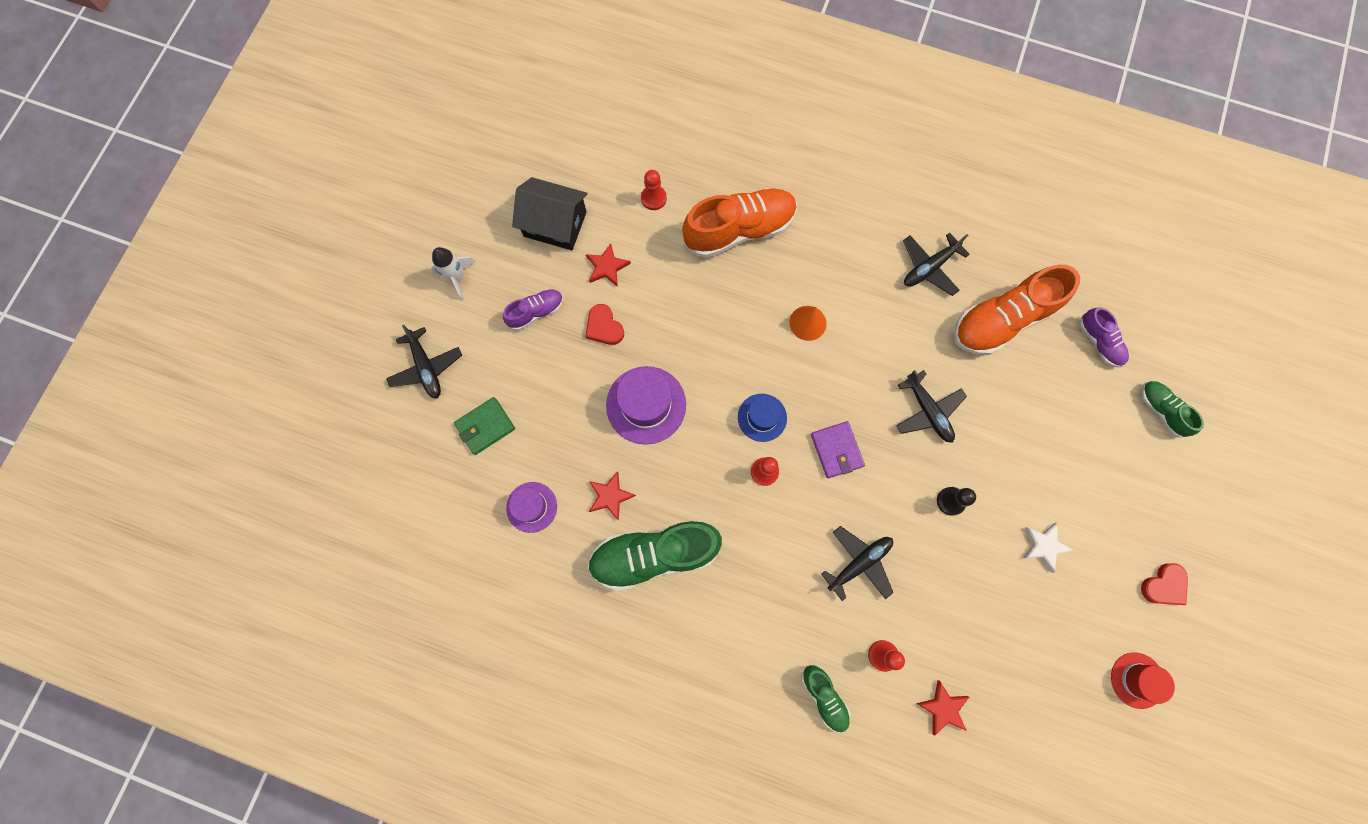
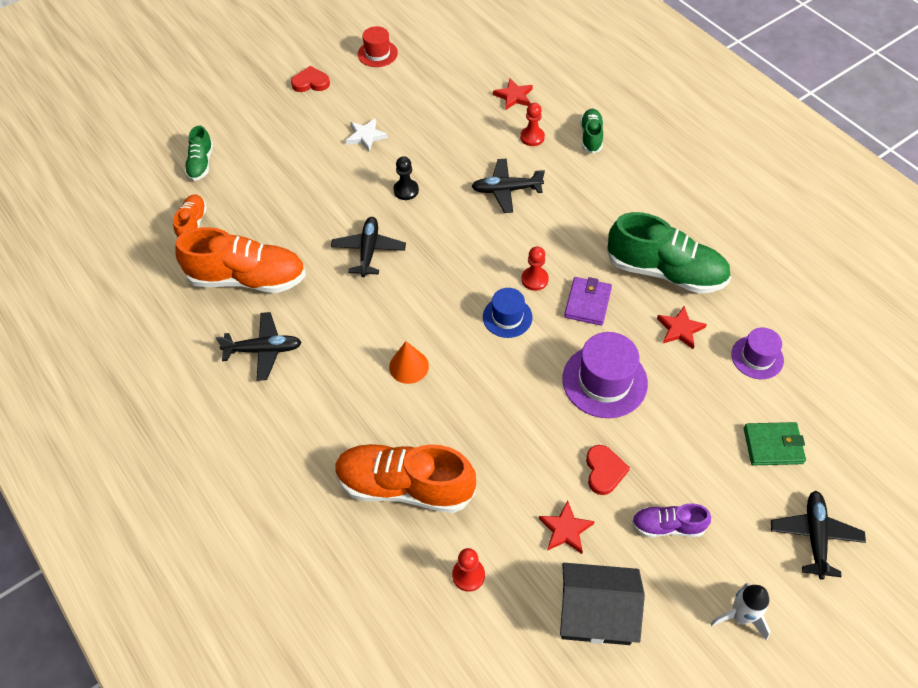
camera: 145 degrees left, 20 degrees down
black house [512,177,588,250] -> black house turned 45 degrees counterclockwise [560,563,645,645]
purple wallet [811,421,865,478] -> purple wallet moved to [564,277,612,325]
purple shoe [1079,307,1129,367] -> orange shoe [173,194,207,239]

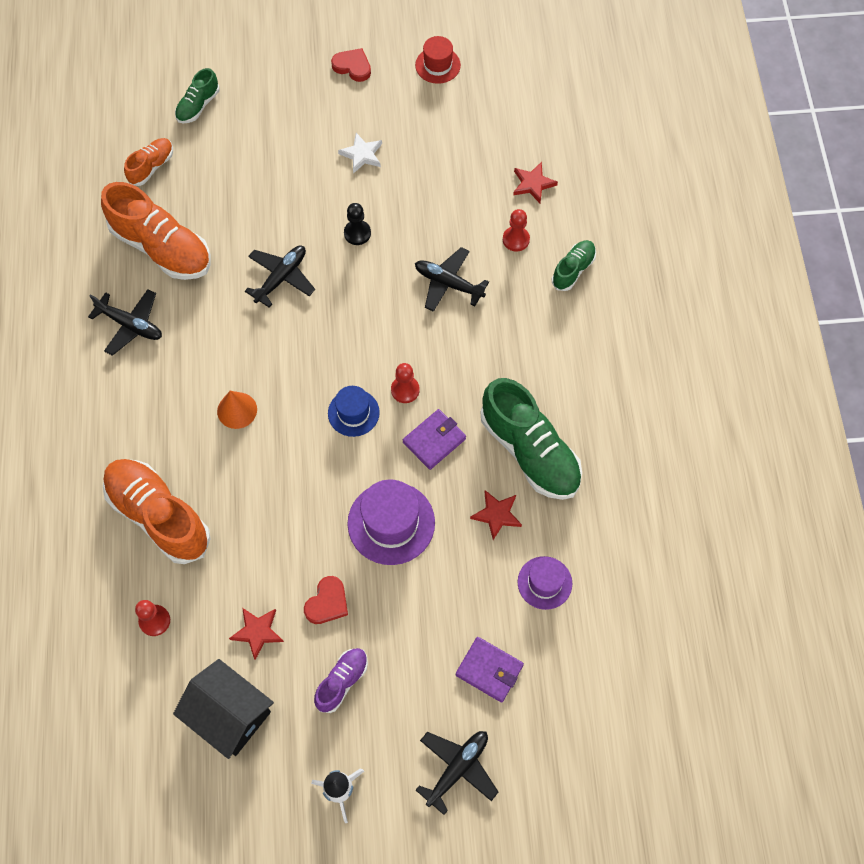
camera: 30 degrees right, 10 degrees up
purple shoe [632,503,711,537] -> purple shoe turned 90 degrees clockwise [314,648,368,713]
green wallet [744,422,806,465] -> purple wallet [456,637,524,703]

